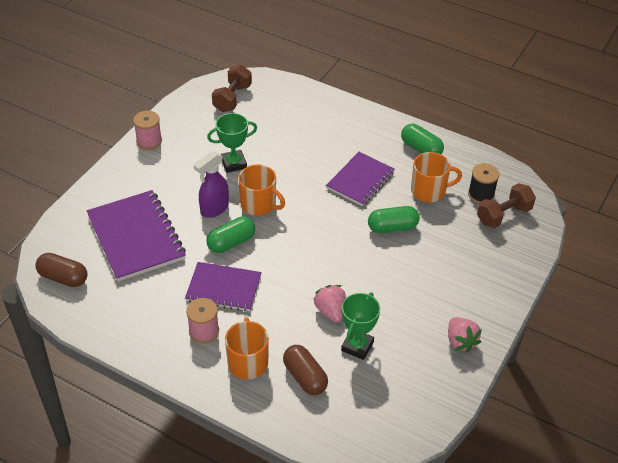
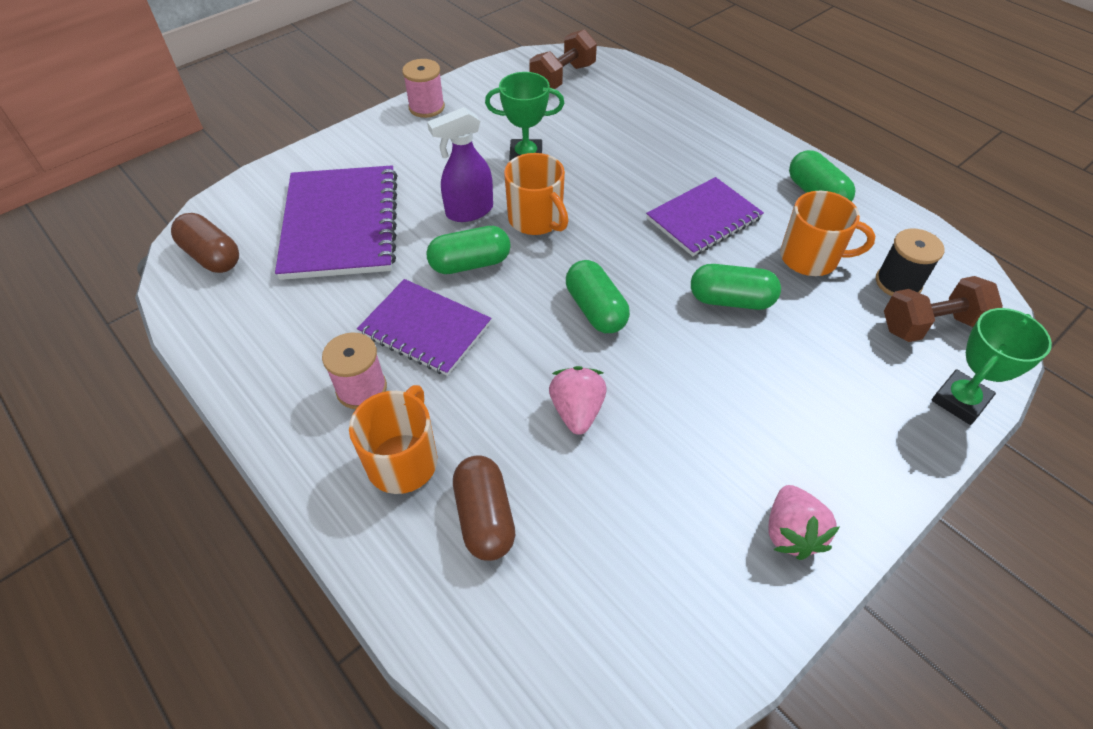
camera: 20 degrees right, 5 degrees up
green trophy [341,293,380,360] -> green trophy moved to [931,308,1052,425]
none -> green capsule [566,260,630,333]

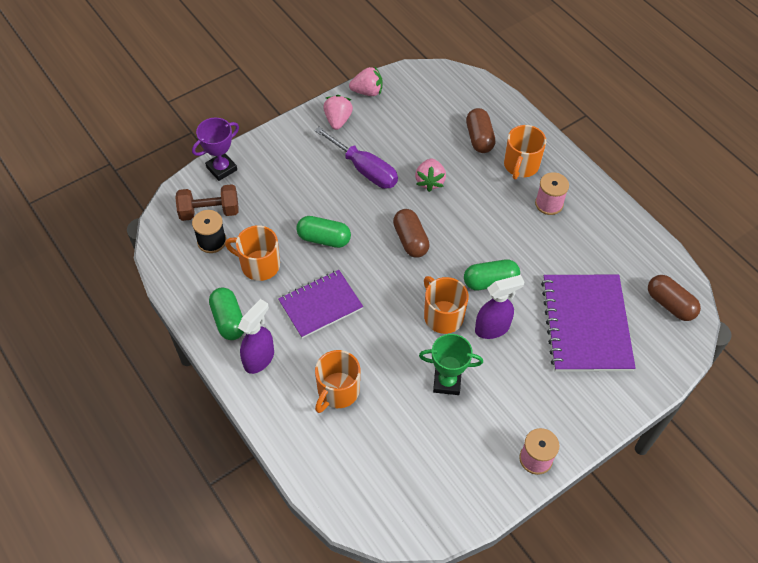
camera: 175 degrees left, 5 degrees up
purple notebook [357,279,491,376] -> none
brown dumbbell [529,29,597,89] -> none
green capsule [566,260,630,333] -> brown capsule [393,209,430,258]
green trophy [931,308,1052,425] -> purple trophy [192,117,239,181]
none -> purple spray bottle [238,299,274,374]
none -> purple screwdriver [314,127,398,189]
none -> orange mug [315,350,360,413]
none -> pink strawberry [349,67,383,96]

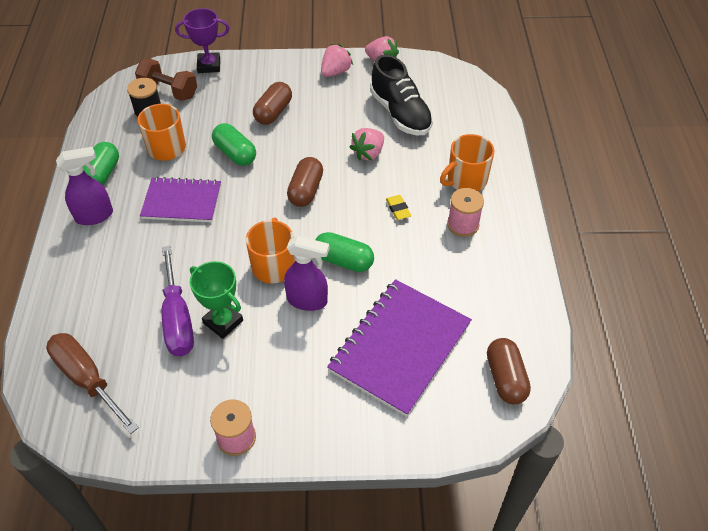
camera: 35 degrees right, 5 degrees down
purple screwdriver [314,127,398,189] -> purple screwdriver moved to [161,246,194,356]
orange mug [315,350,360,413] -> none
brown capsule [466,108,496,153] -> brown capsule moved to [253,82,292,125]
none -> brown screwdriver [46,333,139,434]
none -> black shoe [370,54,433,135]
none -> yellow eraser [386,195,411,220]

